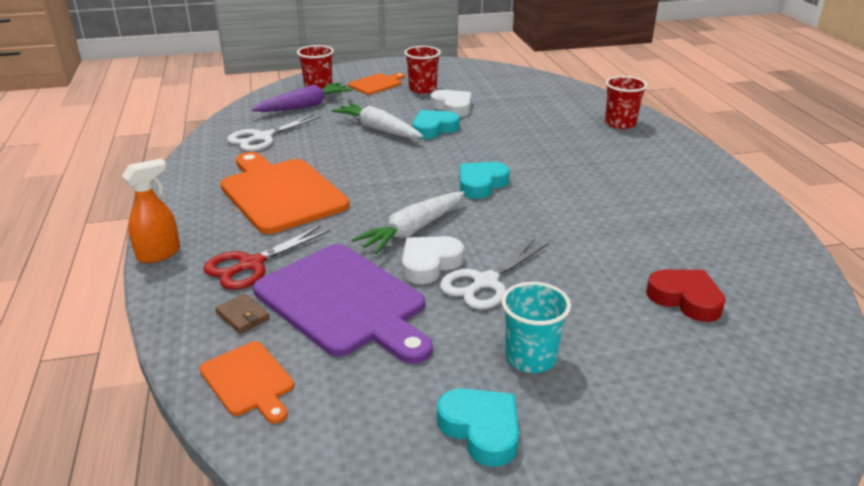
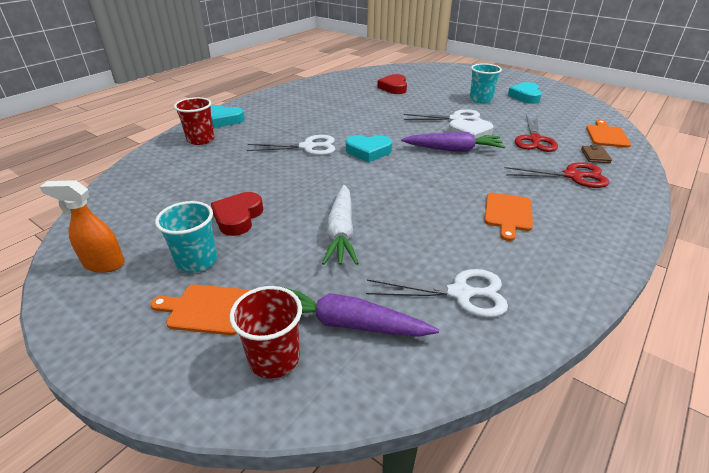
camera: 130 degrees left, 5 degrees up
orange spray bottle [122,159,180,263] -> orange spray bottle moved to [40,180,125,273]
orange cutting board [220,152,350,234] -> orange cutting board [484,192,533,241], size x0.51
purple cutting board [253,244,433,364] -> red scissors [515,116,558,152]
white carrot [351,191,464,254] -> purple carrot [401,132,505,152]
red cup [404,46,441,94] -> turquoise cup [155,201,217,273]
turquoise heart [412,110,460,139] -> turquoise heart moved to [211,105,245,128]
white heart [431,90,471,117] -> red heart [211,192,263,236]
none -> white scissors [247,135,335,156]

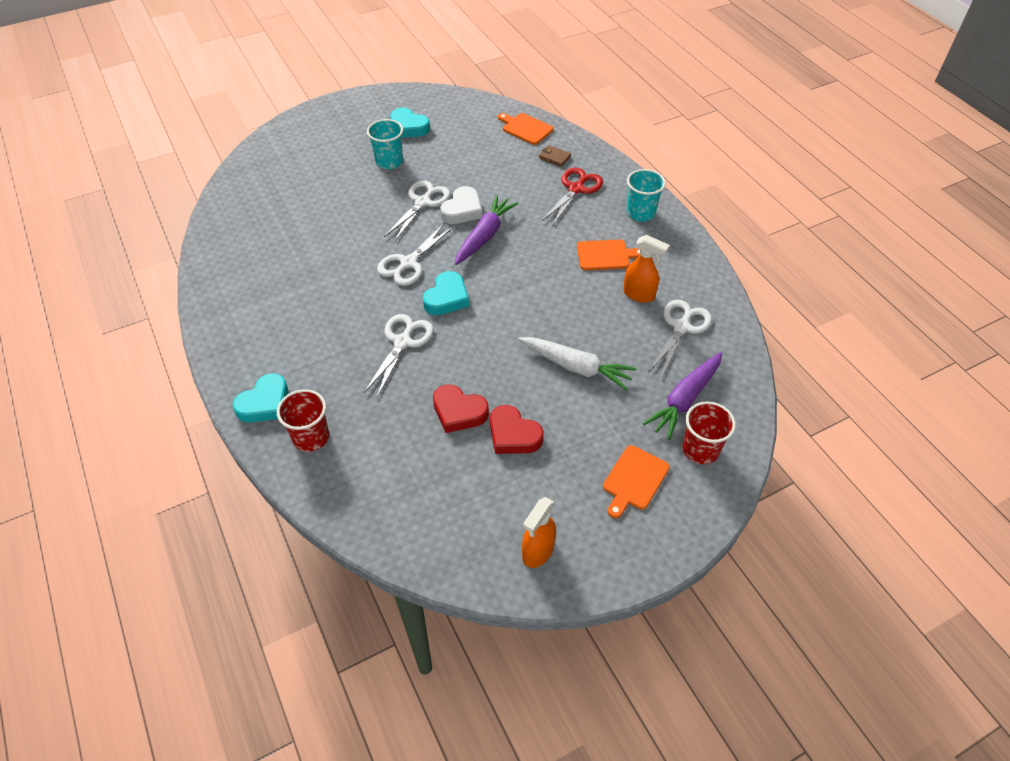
camera: 65 degrees left, 15 degrees up
turquoise cup [155,201,217,273] -> turquoise cup moved to [627,169,666,222]
red heart [377,74,407,94] -> red heart moved to [433,384,489,433]
orange cutting board [484,192,533,241] -> orange cutting board turned 45 degrees counterclockwise [577,240,640,270]
red scissors [515,116,558,152] -> none
none -> white scissors [377,223,454,286]
none -> orange spray bottle [623,235,669,303]

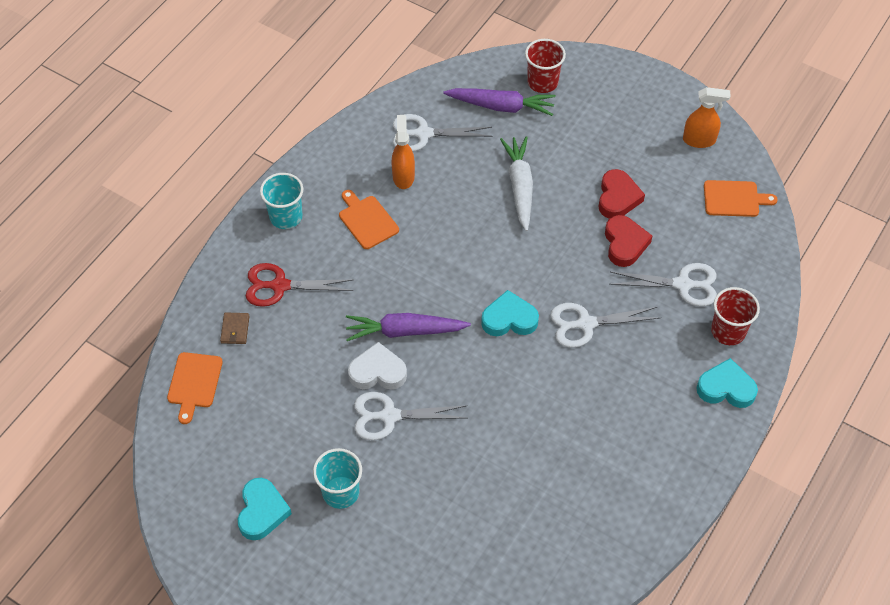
camera: 120 degrees left, 5 degrees up
white scissors [377,223,454,286] -> white scissors moved to [609,263,717,306]
orange cutting board [603,445,670,518] -> orange cutting board moved to [704,180,778,217]

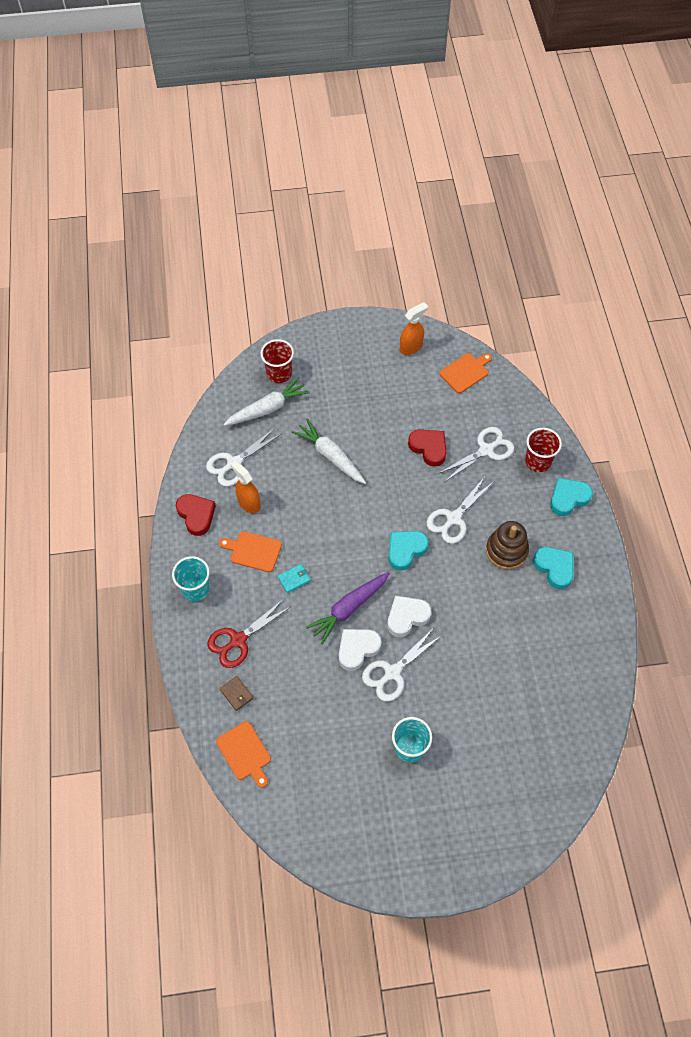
camera: 40 degrees left, 5 degrees up
turquoise heart [238,478,292,540] -> turquoise heart moved to [533,547,573,589]
purple carrot [443,88,556,116] -> white carrot [223,377,310,426]
red heart [599,169,645,219] -> red heart moved to [176,494,216,536]
none -> turquoise wallet [278,564,311,593]
none -> white heart [387,596,431,637]
none -> brown stacking toy [486,521,529,570]

